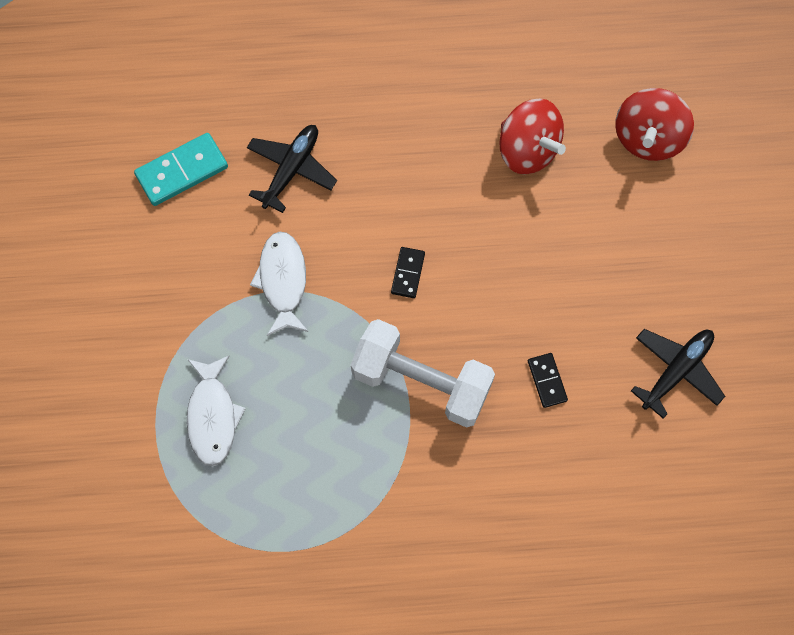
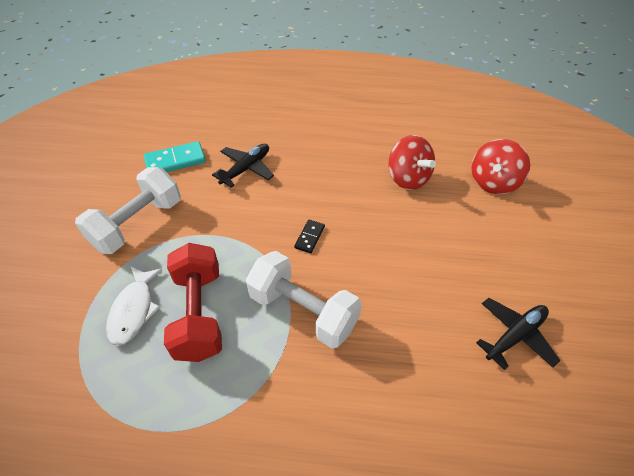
camera: 10 degrees right, 20 degrees down
white fish [250,232,308,336] -> none
black domino [528,353,568,408] -> none
none -> white dumbbell [75,167,181,254]
none -> red dumbbell [164,243,222,362]

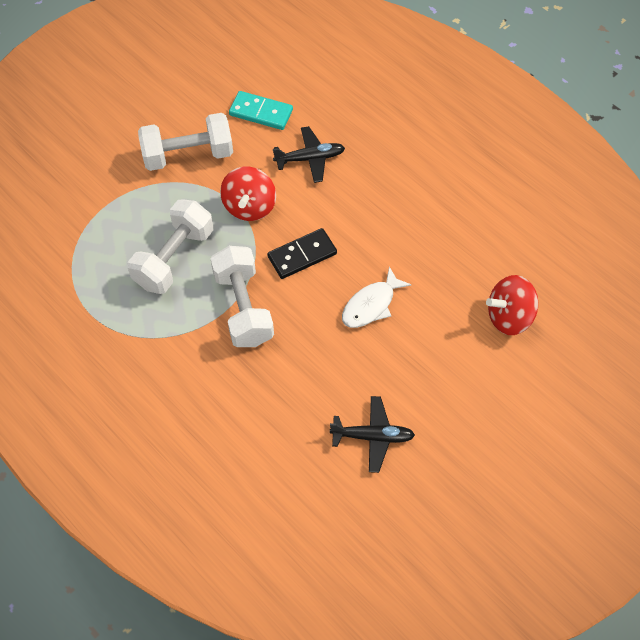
camera: 40 degrees right, 10 degrees up
white fish [106,266,162,346] -> white fish moved to [342,267,412,328]
red dumbbell [164,243,222,362] -> white dumbbell [127,199,213,294]
black domino [294,220,325,253] -> black domino [267,228,337,279], size x1.74
red spinning top [389,135,436,190] -> red spinning top moved to [220,167,276,221]

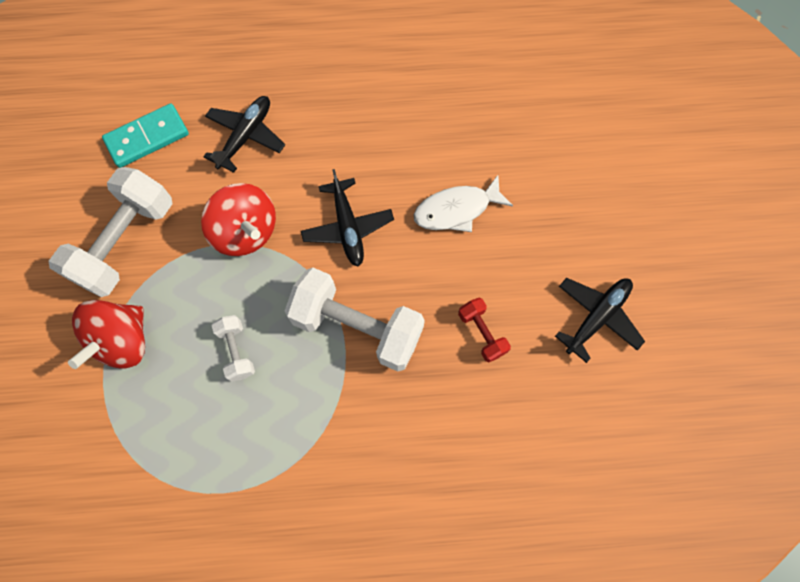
camera: 50 degrees left, 10 degrees up
white dumbbell [127,199,213,294] -> white dumbbell [212,315,255,382], size x0.48
black domino [267,228,337,279] -> black plane [301,169,394,267]
white fish [342,267,412,328] -> white fish turned 75 degrees clockwise [414,175,513,232]
red spinning top [486,275,538,335] -> red spinning top moved to [68,300,145,369]
none -> red dumbbell [458,298,511,362]

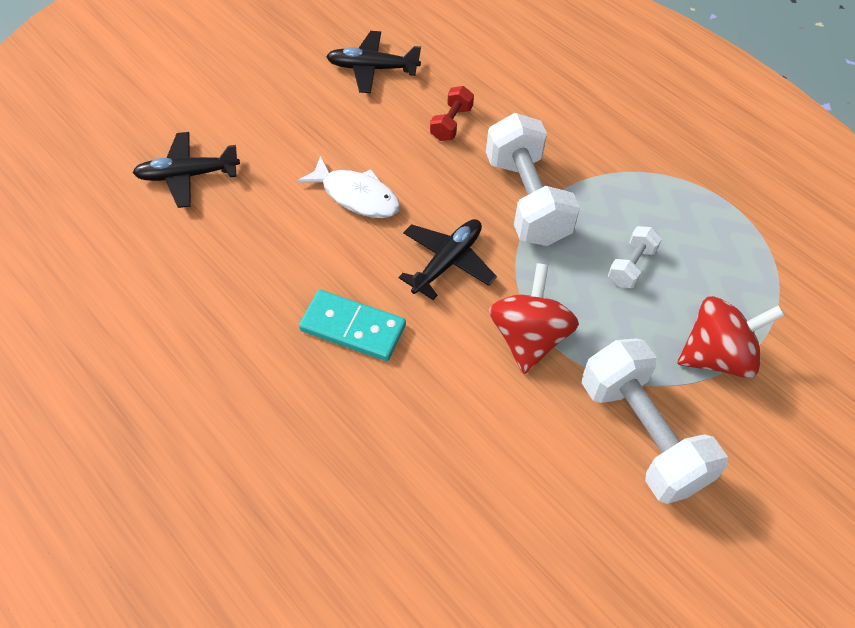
camera: 130 degrees left, 15 degrees down
white dumbbell [49,167,173,297] -> white dumbbell turned 75 degrees clockwise [582,338,728,504]
turquoise domino [102,103,189,168] -> turquoise domino moved to [299,290,406,361]
black plane [203,96,285,173] -> black plane moved to [133,132,240,208]

